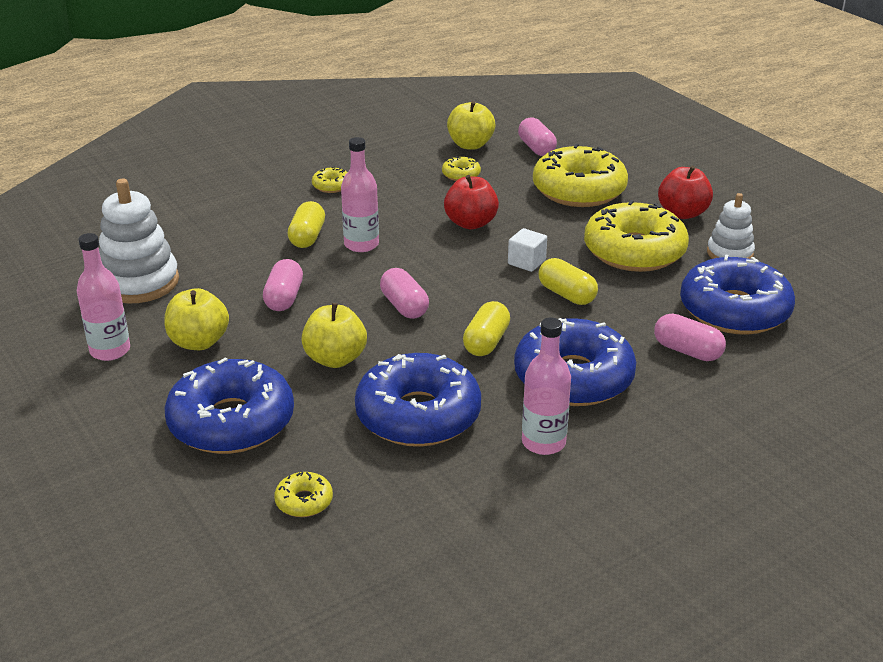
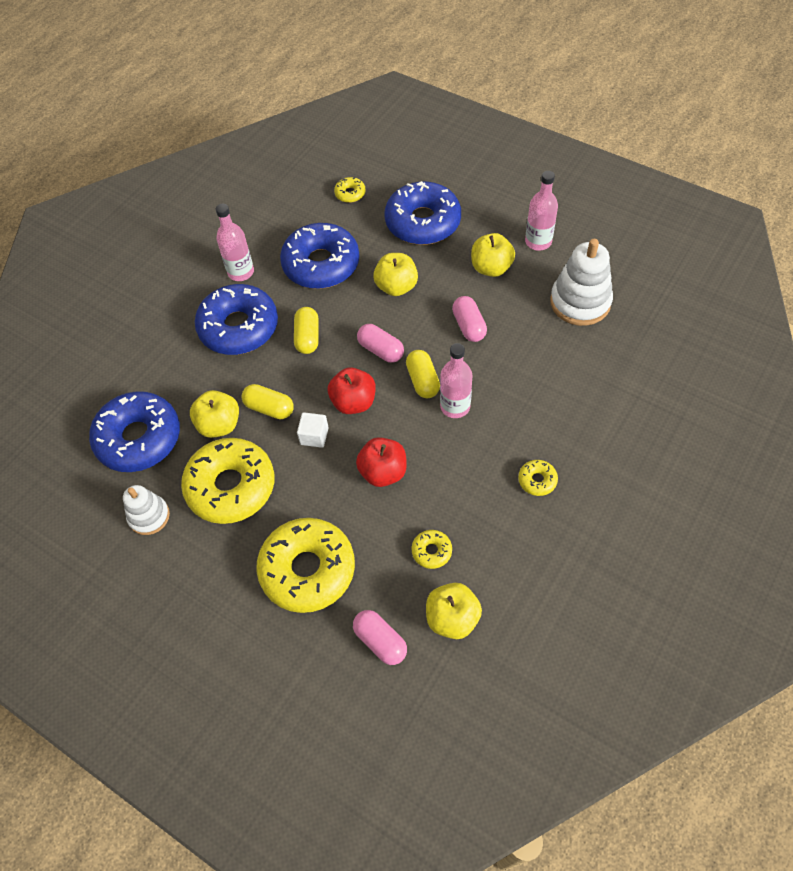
camera: 160 degrees right, 25 degrees up
yellow capsule [288,201,325,248] -> yellow capsule moved to [406,350,440,398]
pink capsule [654,314,726,361] -> none
red apple [658,166,713,219] -> red apple moved to [328,367,376,414]
none -> yellow apple [190,390,239,438]

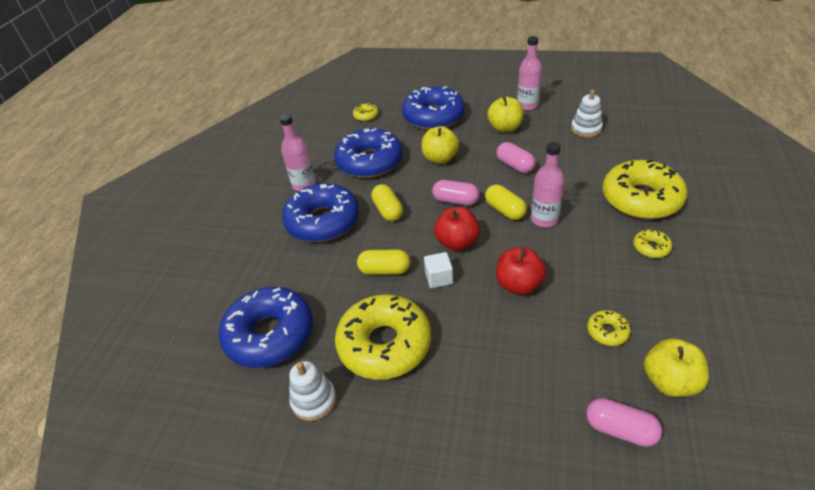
camera: 20 degrees left, 15 degrees down
yellow apple [190,390,239,438] -> none
yellow donut [256,518,355,613] -> yellow donut moved to [603,159,687,219]
white stacking toy [550,239,613,326] -> white stacking toy [571,90,603,138], size x0.61

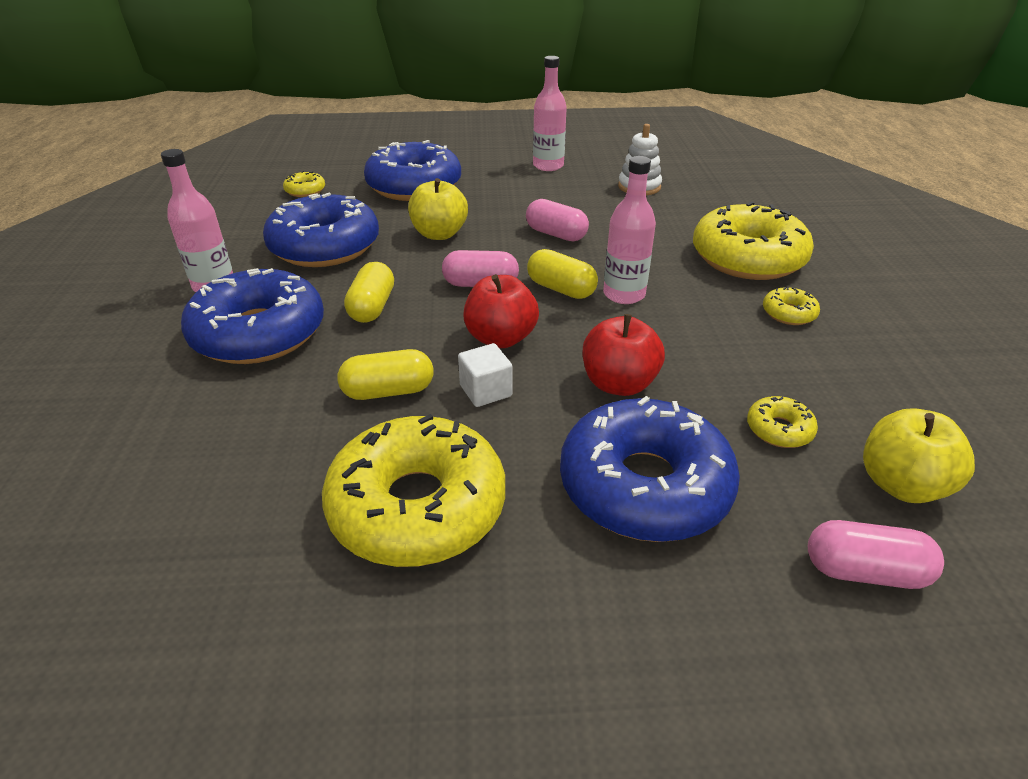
camera: 20 degrees left, 5 degrees down
blue donut [219,287,313,368] -> blue donut moved to [560,396,740,542]
white stacking toy [289,361,336,421] -> none
yellow capsule [371,184,403,221] -> yellow capsule turned 45 degrees clockwise [344,262,394,323]
yellow apple [487,96,524,133] -> none

